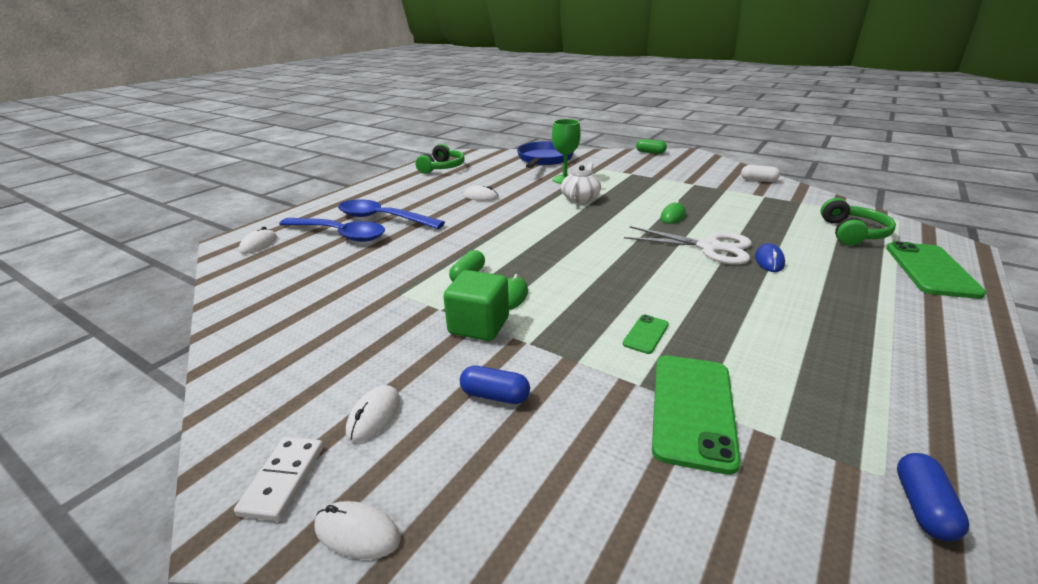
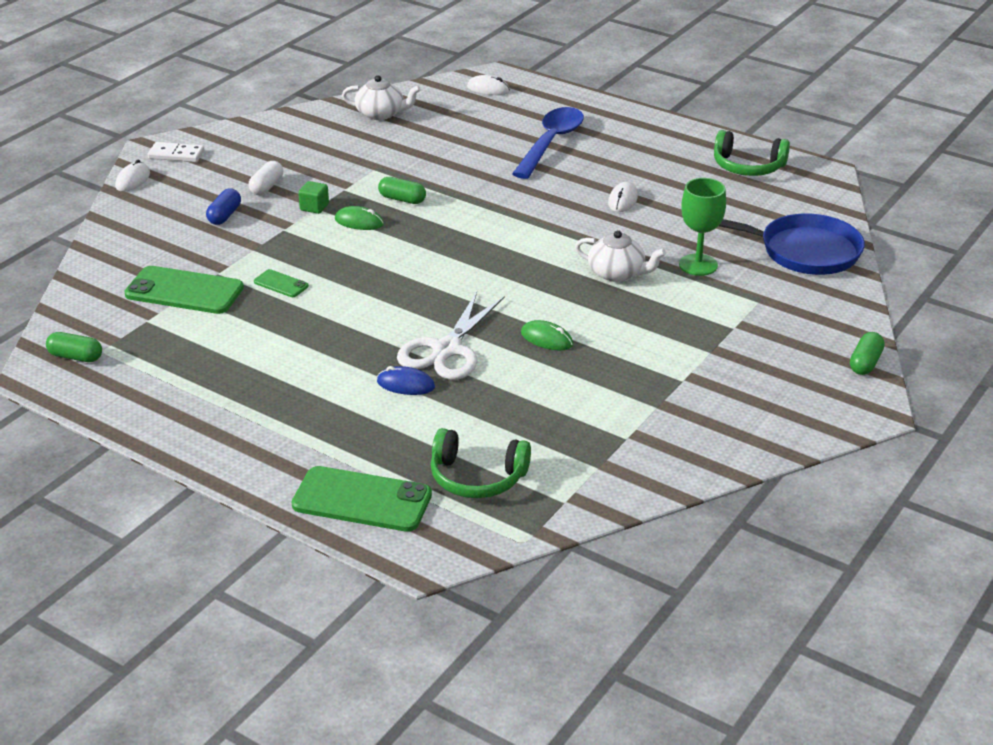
camera: 90 degrees right, 5 degrees up
blue spoon [279,218,385,242] -> none
white mouse [346,385,400,442] -> none
green cube [443,270,509,341] -> green cube [298,181,329,214], size x0.54
white capsule [741,165,780,182] -> white capsule moved to [248,161,283,195]
blue capsule [897,453,970,542] -> green capsule [46,332,102,362]
none -> white teapot [342,75,421,120]

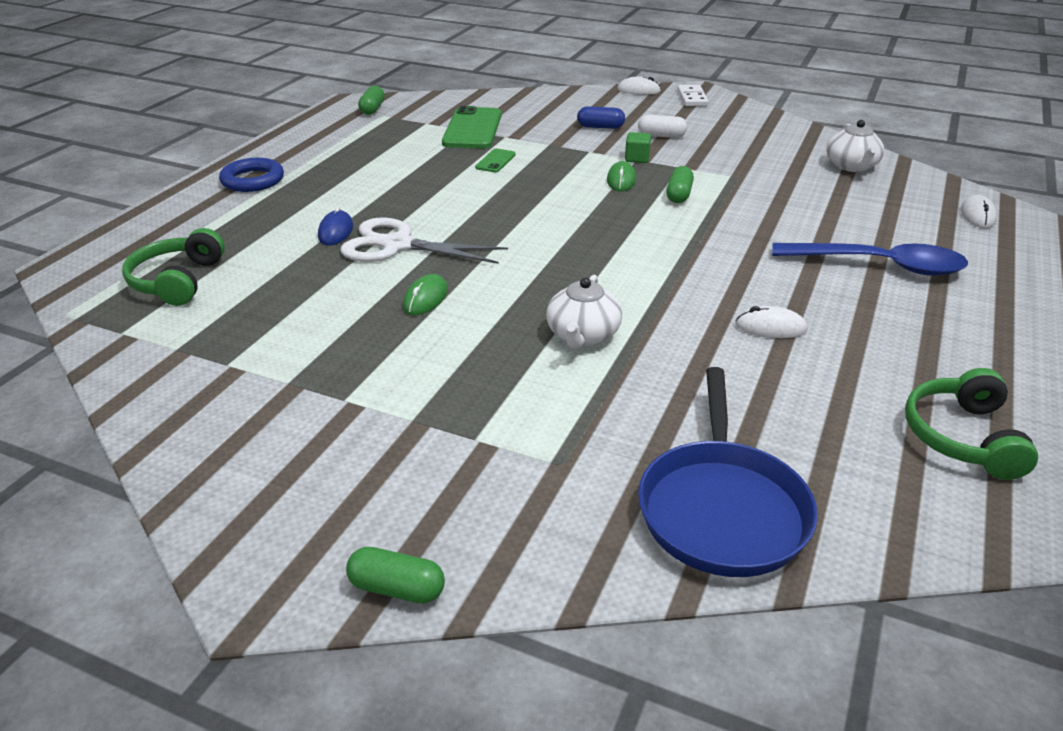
camera: 80 degrees right, 0 degrees up
green phone [292,466,432,532] -> none
green goblet [679,178,726,276] -> none
none -> blue ring [219,158,284,192]

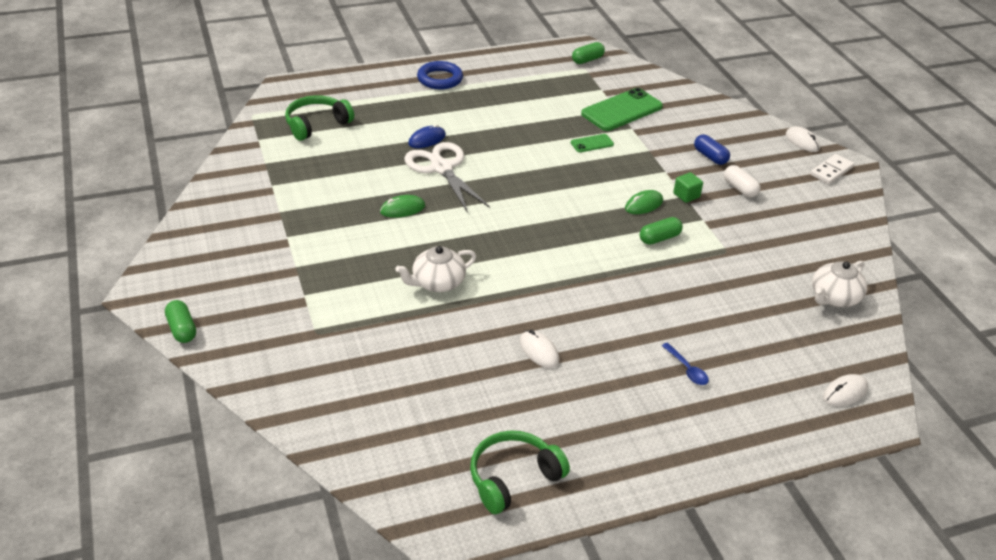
camera: 45 degrees right, 5 degrees up
blue pan [638,367,818,577] -> none
blue spoon [772,243,968,276] -> blue spoon [662,343,709,385], size x0.42

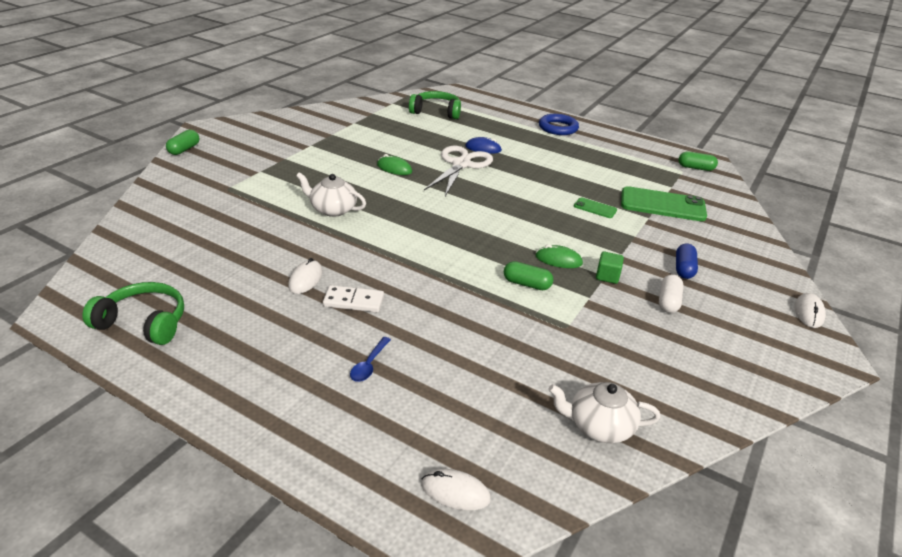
camera: 50 degrees right, 5 degrees down
white domino [810,154,854,184] -> white domino moved to [323,285,384,312]

